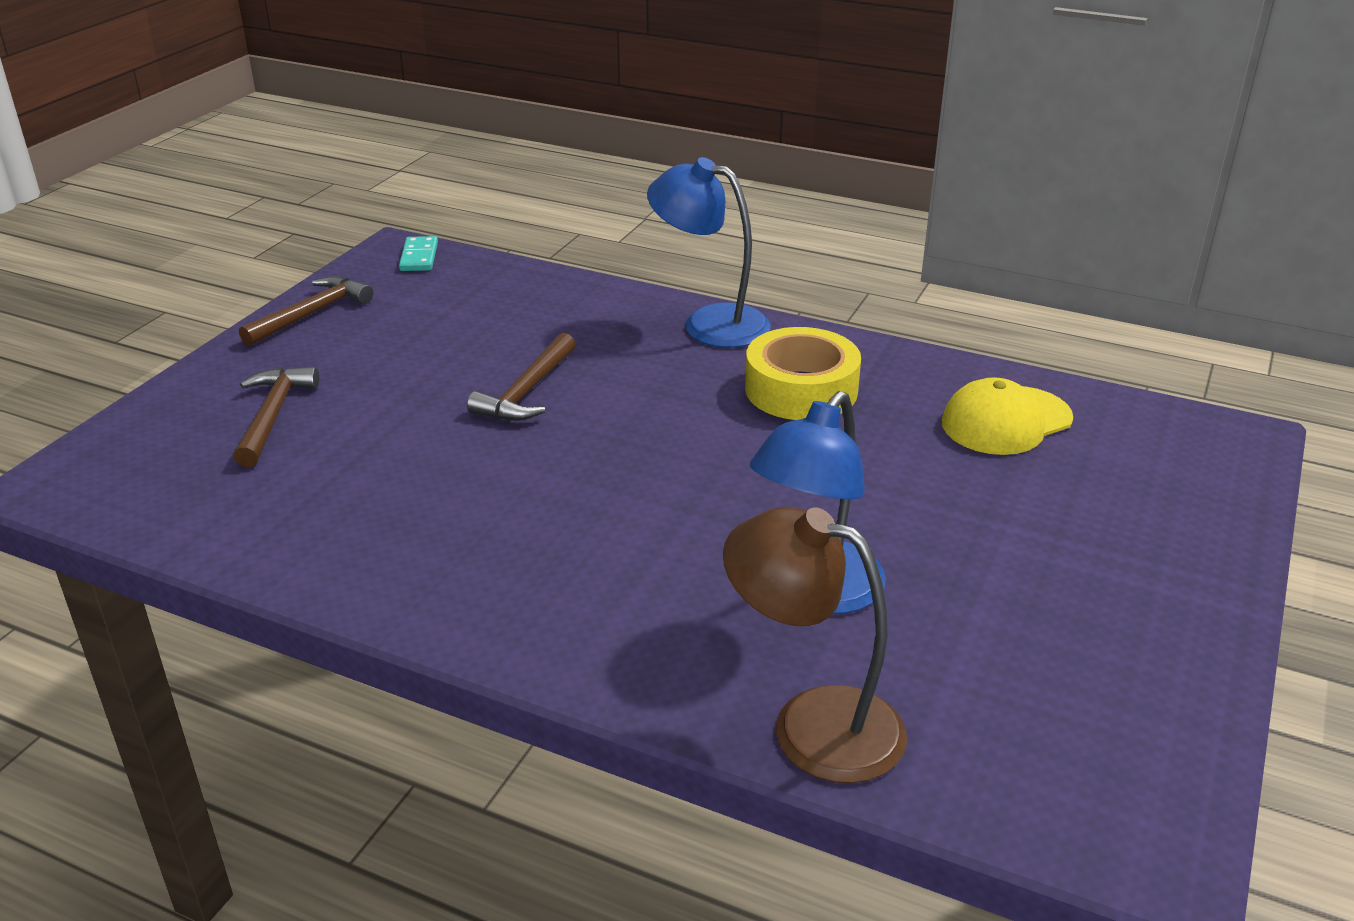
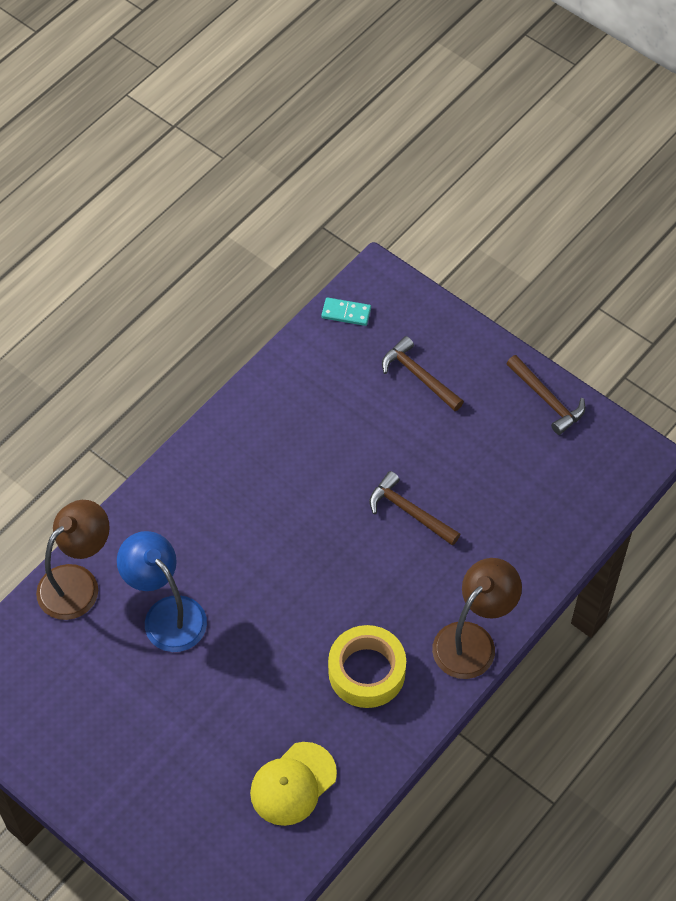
camera: 105 degrees right, 25 degrees up
brown hammer [234,367,319,467] -> brown hammer turned 150 degrees counterclockwise [382,336,464,411]
turquoise domino [399,236,438,271] -> turquoise domino moved to [321,297,371,326]
blue lamp [647,157,770,348] -> brown lamp [432,558,522,679]
yellow cap [942,377,1073,455] -> yellow cap turned 120 degrees counterclockwise [250,742,337,826]

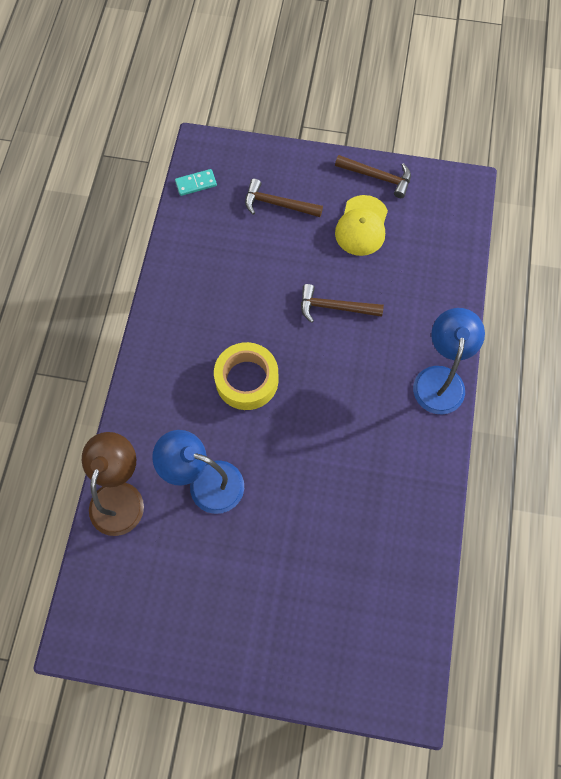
camera: 30 degrees left, 10 degrees up
yellow cap [250,742,337,826] -> yellow cap moved to [335,195,388,256]
yellow tape [328,625,406,708] -> yellow tape moved to [214,342,278,410]
brown lamp [432,558,522,679] -> blue lamp [413,308,485,414]

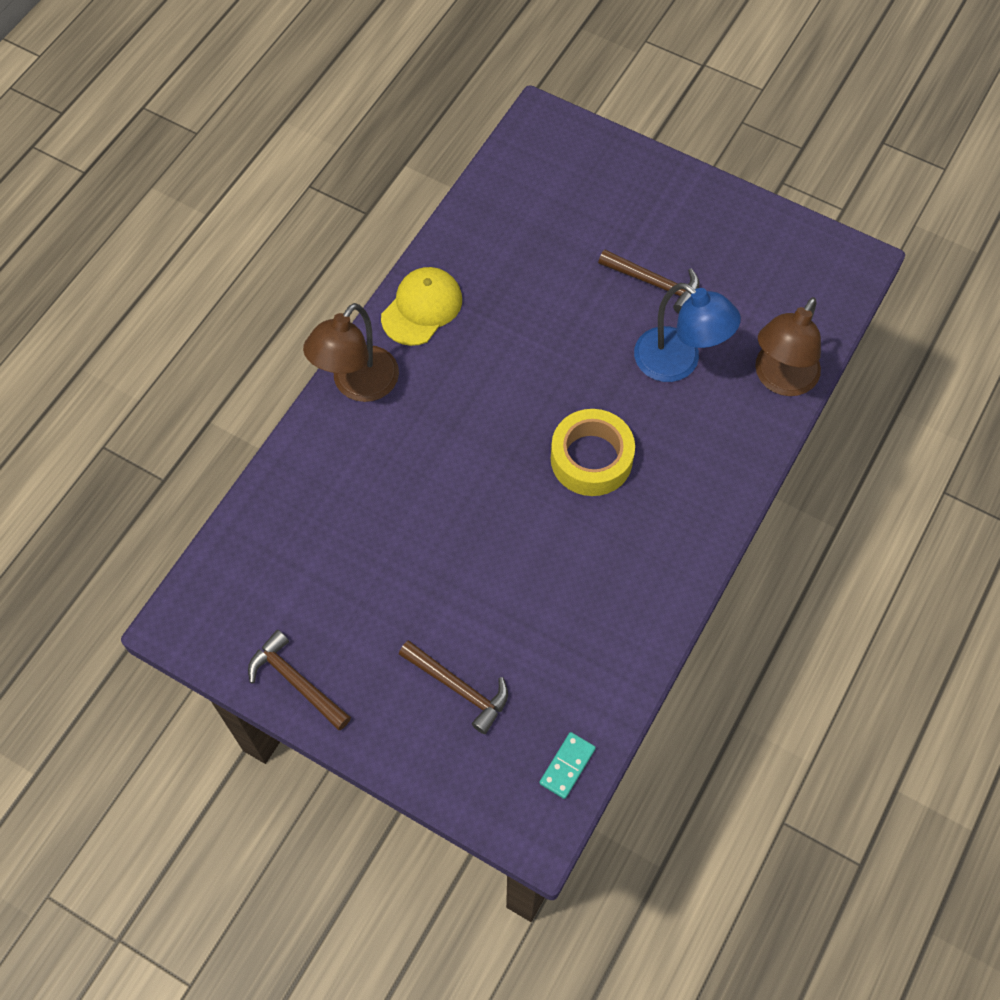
camera: 160 degrees left, 5 degrees down
turquoise domino [175,169,217,196] -> turquoise domino turned 60 degrees counterclockwise [539,732,596,799]
brown hammer [301,284,384,323] -> brown hammer moved to [598,250,699,313]
yellow cap [335,195,388,256] -> yellow cap moved to [381,267,462,346]
blue lamp [413,308,485,414] -> brown lamp [303,303,399,402]

